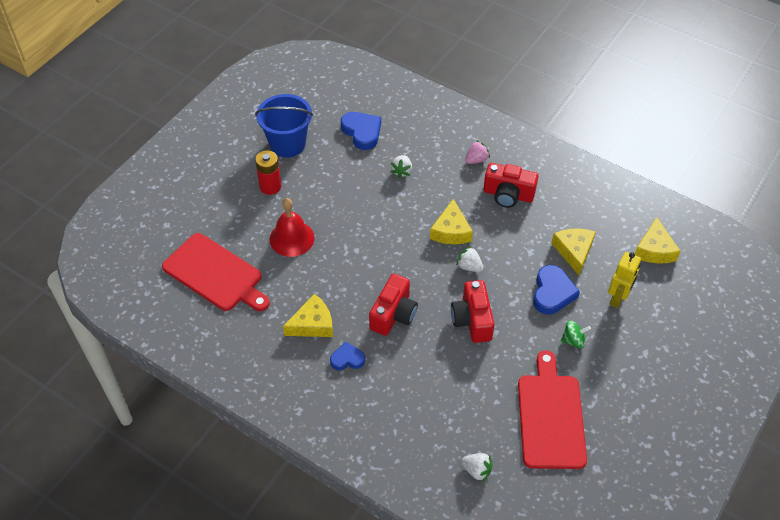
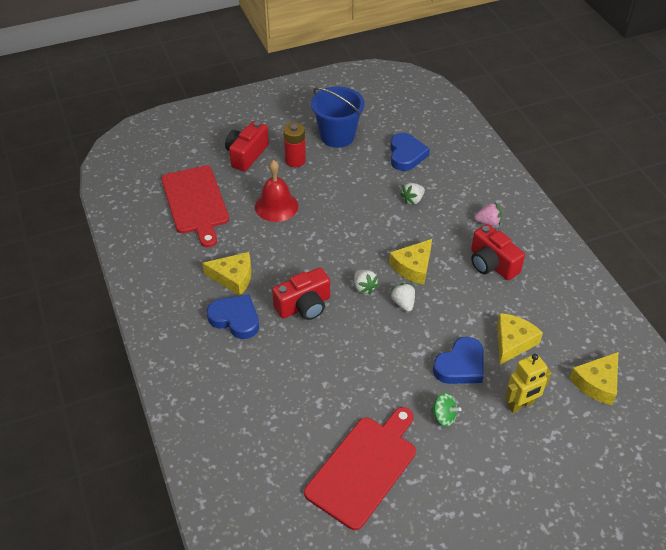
camera: 35 degrees right, 5 degrees down
blue heart [330,342,365,370] -> blue heart [207,295,259,339], size x1.60
red camera [451,280,494,343] -> red camera moved to [225,121,269,172]
white strawberry [461,453,493,482] -> white strawberry moved to [354,270,379,294]

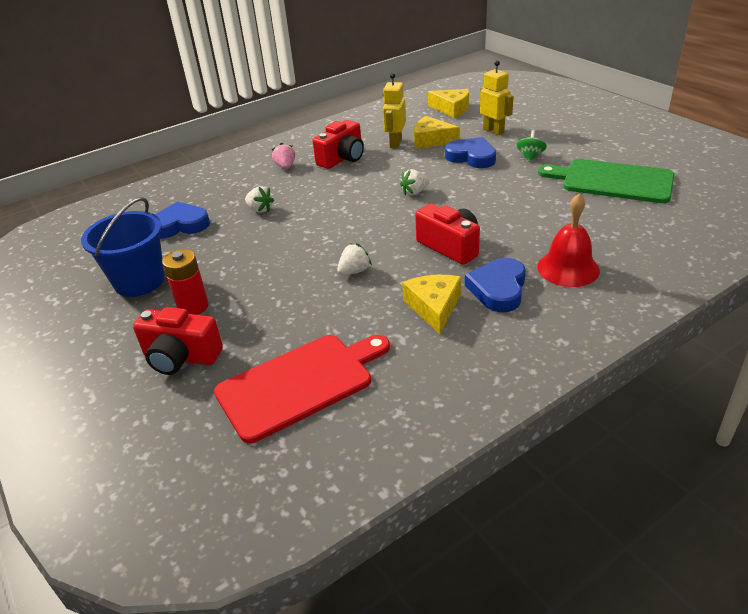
camera: 100 degrees left, 10 degrees down
red bell [255,160,298,222] -> red bell moved to [537,194,600,287]
red cutting board [304,407,416,530] -> green cutting board [538,159,674,203]
white strawberry [354,270,379,294] -> white strawberry moved to [337,243,372,275]
yellow cheese [389,239,432,285] -> none
none -> yellow robot [383,73,406,149]

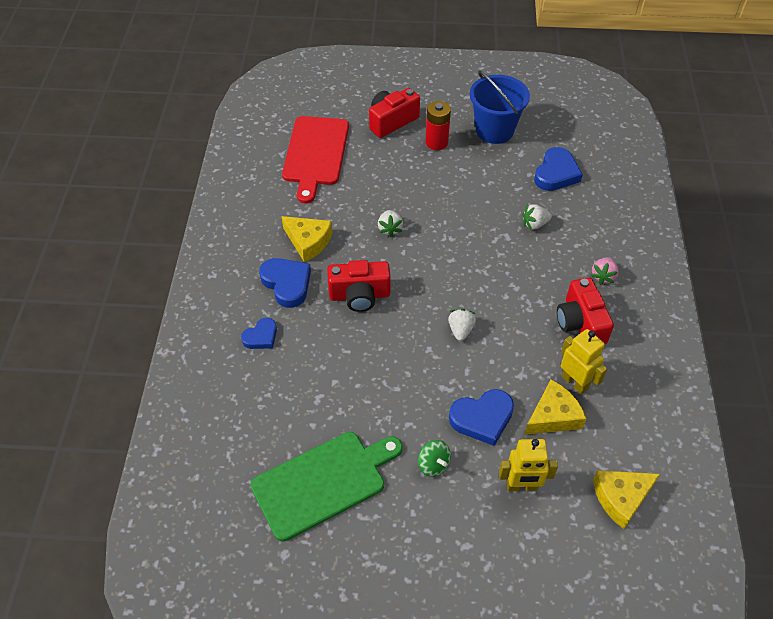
camera: 125 degrees right, 15 degrees up
pink strawberry [272,142,295,169] -> pink strawberry turned 90 degrees clockwise [590,257,619,285]
red bell [537,194,600,287] -> blue heart [241,318,277,349]

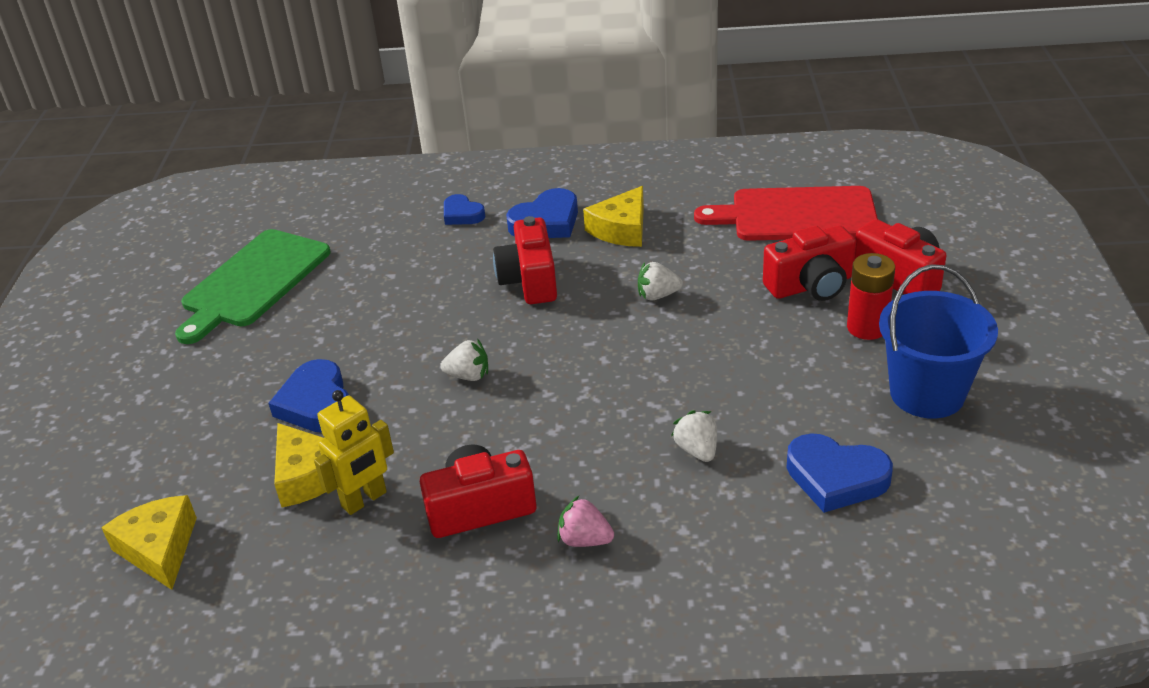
camera: 90 degrees right, 15 degrees down
green cutting board [251,432,403,541] -> green cutting board turned 60 degrees clockwise [175,229,331,344]
green spinning top [418,440,451,477] -> none
yellow robot [499,439,558,492] -> none
none -> red camera [763,225,856,301]

